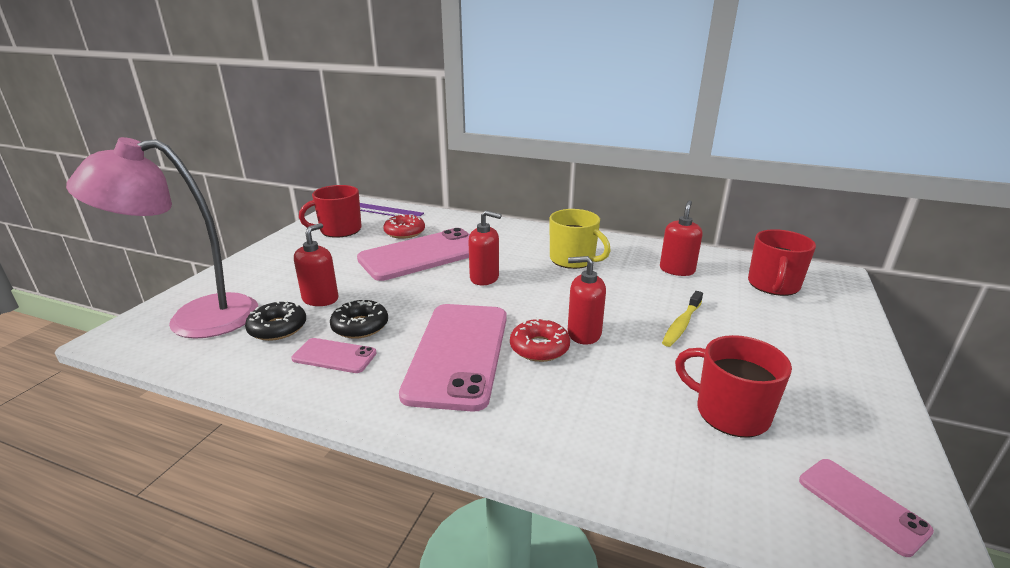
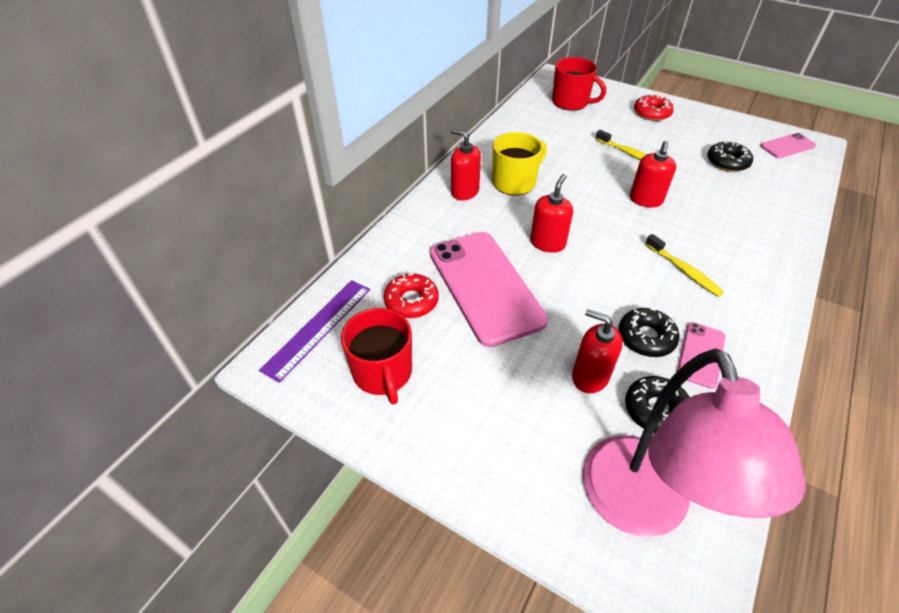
camera: 80 degrees left, 20 degrees up
pink phone [399,304,507,412] -> yellow toothbrush [645,234,724,297]
red donut [510,318,570,362] -> red donut moved to [634,94,674,121]
red soap dispenser [660,200,702,276] -> red soap dispenser moved to [451,129,481,201]
red mug [675,335,792,437] -> black donut [707,140,753,172]

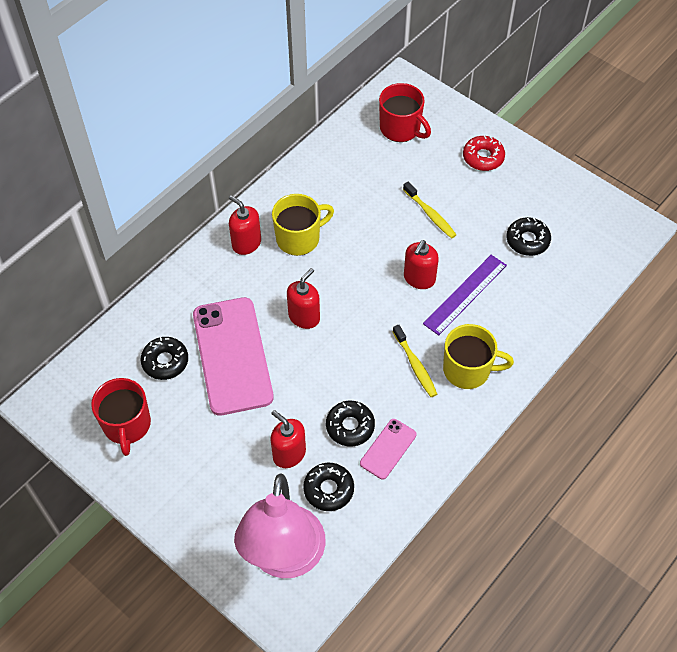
camera: 10 degrees right, 10 degrees up
purple ruler [259,280,370,383] -> purple ruler moved to [423,255,507,336]
red donut [384,273,439,318] -> black donut [141,337,188,380]
pink phone [760,133,816,158] -> none
none -> yellow mug [443,324,514,389]

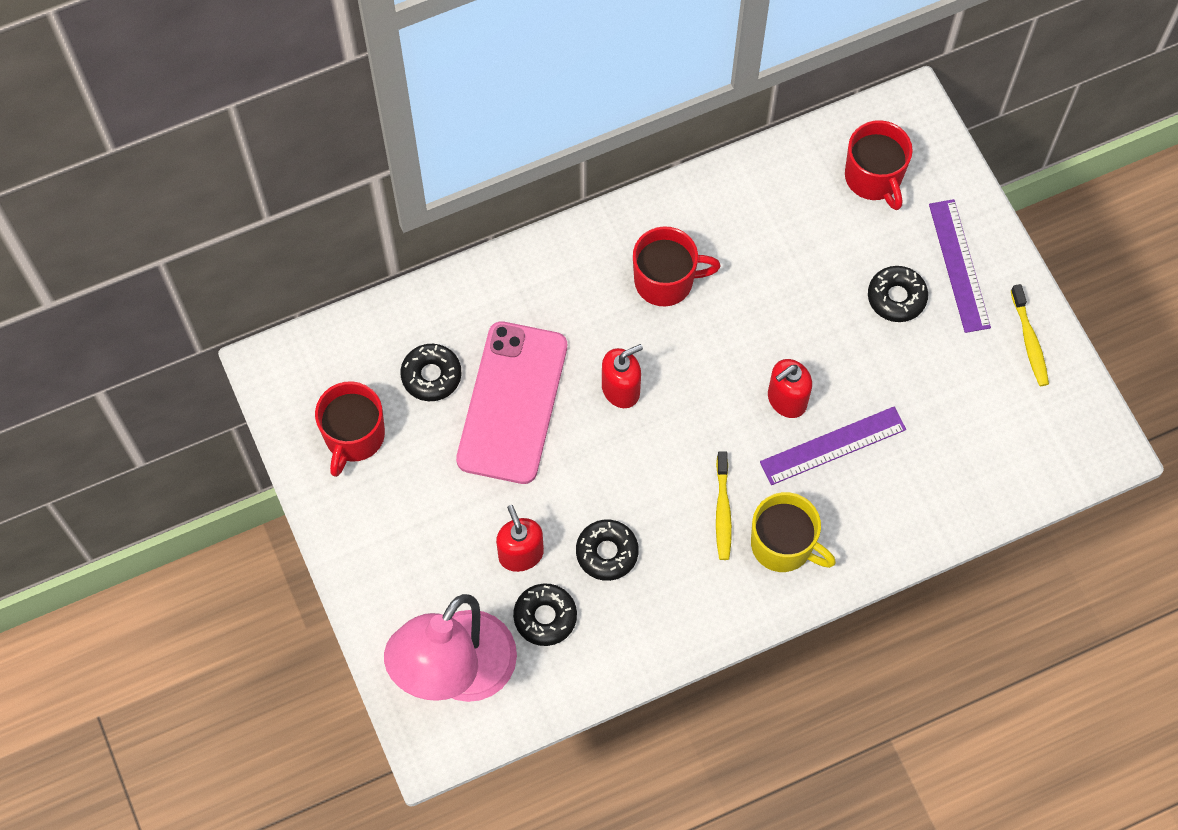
camera: 25 degrees right, 10 degrees up
red soap dispenser [229,195,261,255] -> none
yellow mug [272,194,334,256] -> red mug [633,226,721,307]
pink phone [360,419,417,480] -> none
yellow toothbrush [403,182,457,239] -> yellow toothbrush moved to [1011,284,1049,386]
red donut [463,136,505,171] -> purple ruler [929,199,991,333]
black donut [506,217,551,256] -> black donut moved to [868,266,928,322]

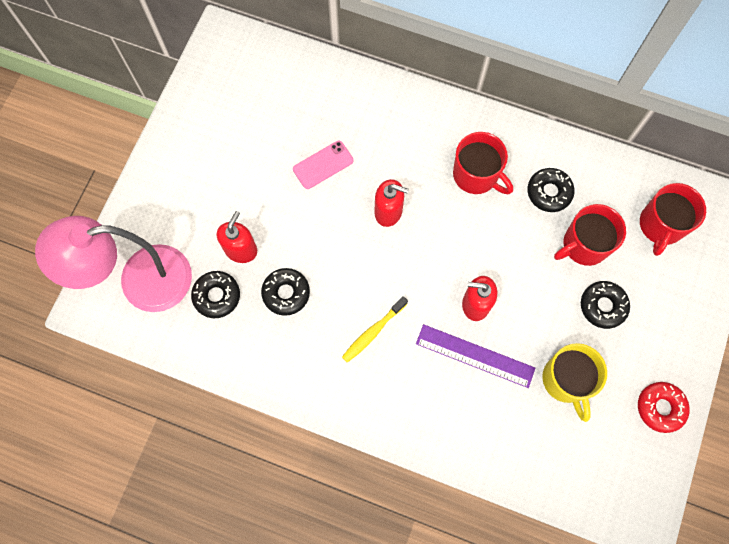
camera: 45 degrees right, 5 degrees up
red mug [315,381,385,477] -> red mug moved to [554,204,626,266]
black donut [400,344,462,401] -> black donut moved to [527,168,575,212]
pink phone [456,321,567,484] -> pink phone [293,141,354,189], size x0.47
yellow mug [751,492,836,572] -> yellow mug moved to [542,343,607,422]
purple ruler [929,199,991,333] -> none
yellow toothbrush [1011,284,1049,386] -> red donut [638,382,690,433]

